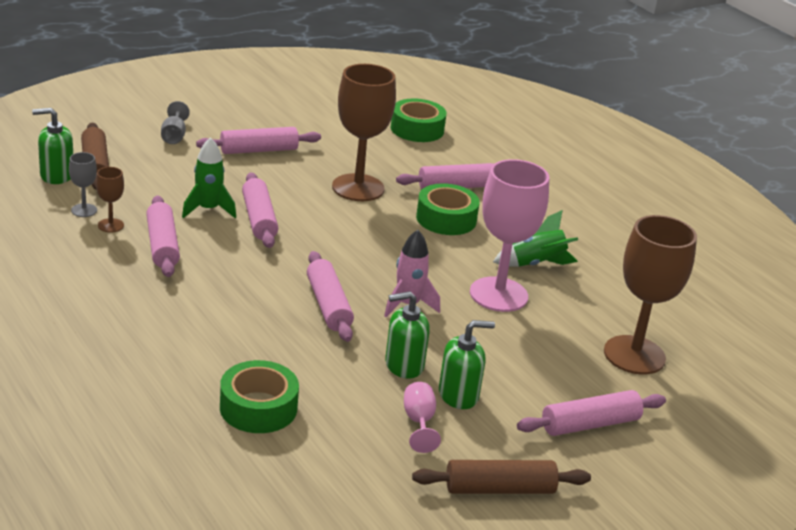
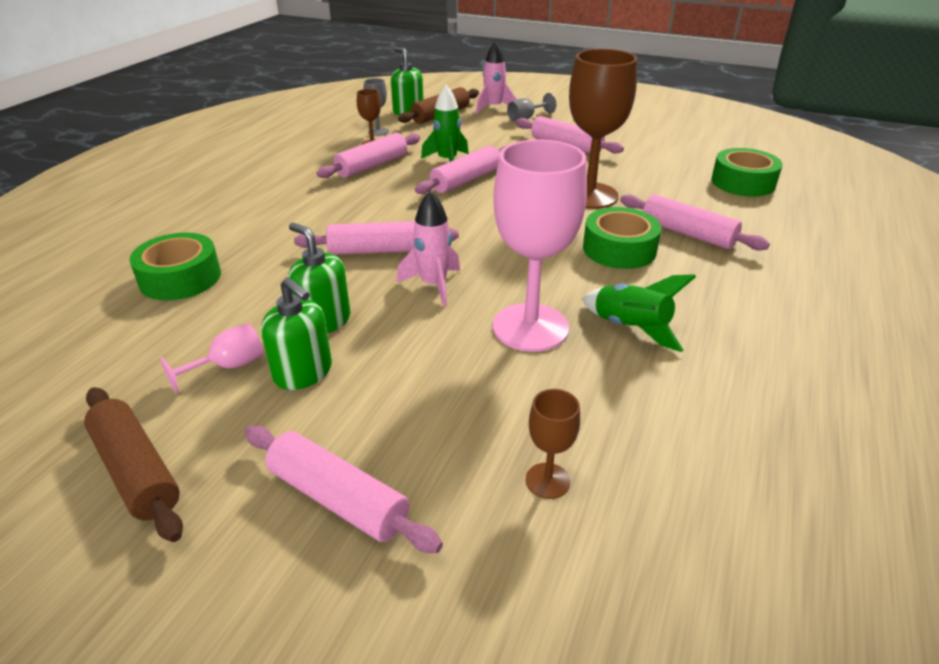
camera: 60 degrees right, 5 degrees up
pink rolling pin [307,251,354,342] -> pink rolling pin turned 45 degrees clockwise [294,221,459,255]
brown goblet [604,215,697,375] -> brown goblet [526,389,580,499], size x0.45
none -> pink rocket [476,41,516,114]

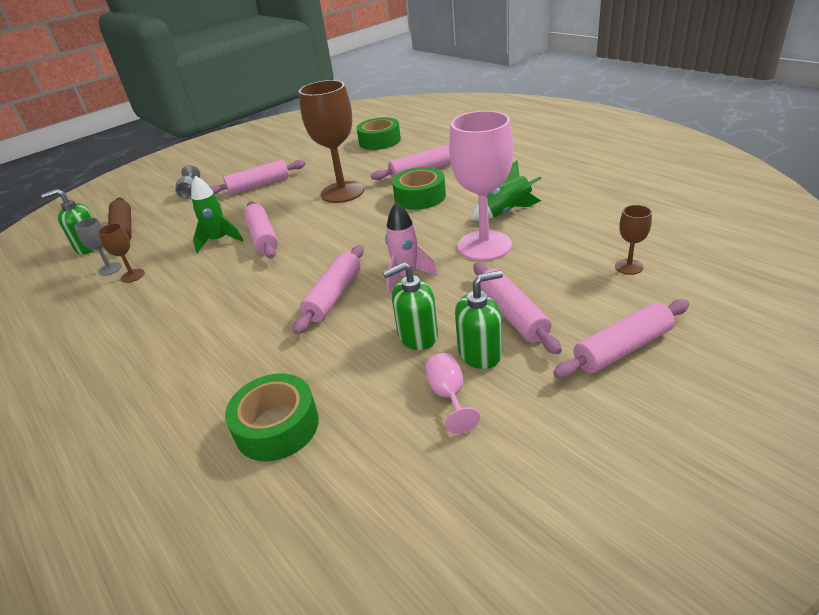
camera: 60 degrees left, 0 degrees up
brown rolling pin [84,387,183,542] -> none
pink rolling pin [317,133,420,178] -> pink rolling pin moved to [473,263,562,354]
pink rocket [476,41,516,114] -> none

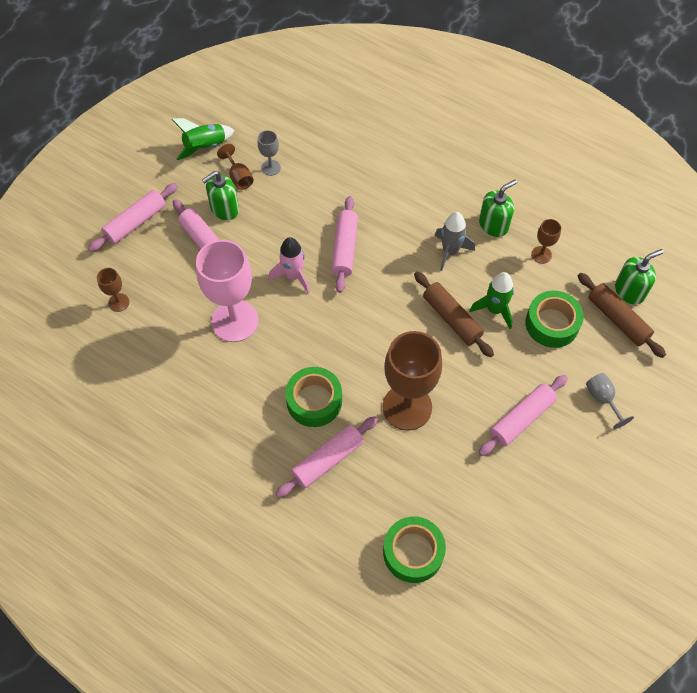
camera: 160 degrees right, 25 degrees up
grey goblet [75,218,122,276] -> grey goblet moved to [258,130,281,176]
green tape [225,374,319,461] -> green tape moved to [525,291,584,348]
pink rolling pin [244,201,278,259] -> brown rolling pin [414,272,494,357]
green soap dispenser [383,262,438,350] -> green soap dispenser moved to [479,180,517,237]
pink goblet [425,353,480,434] -> brown goblet [217,144,254,190]
green rocket [470,159,542,221] -> green rocket moved to [171,118,235,160]
none -> grey rocket [435,212,475,271]

